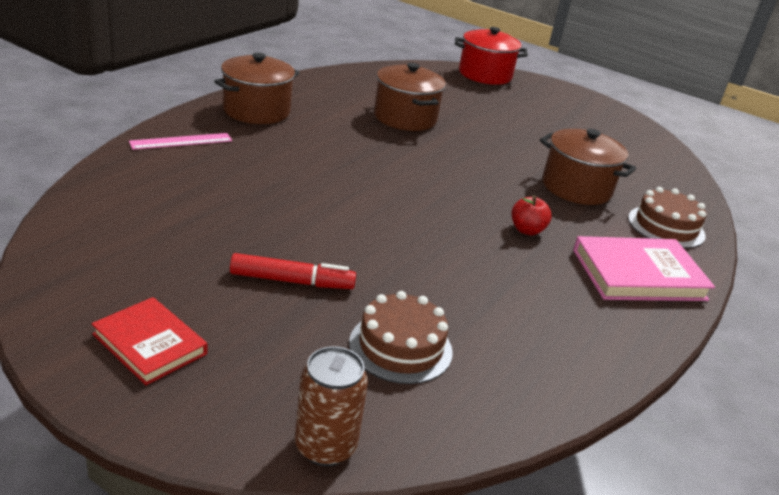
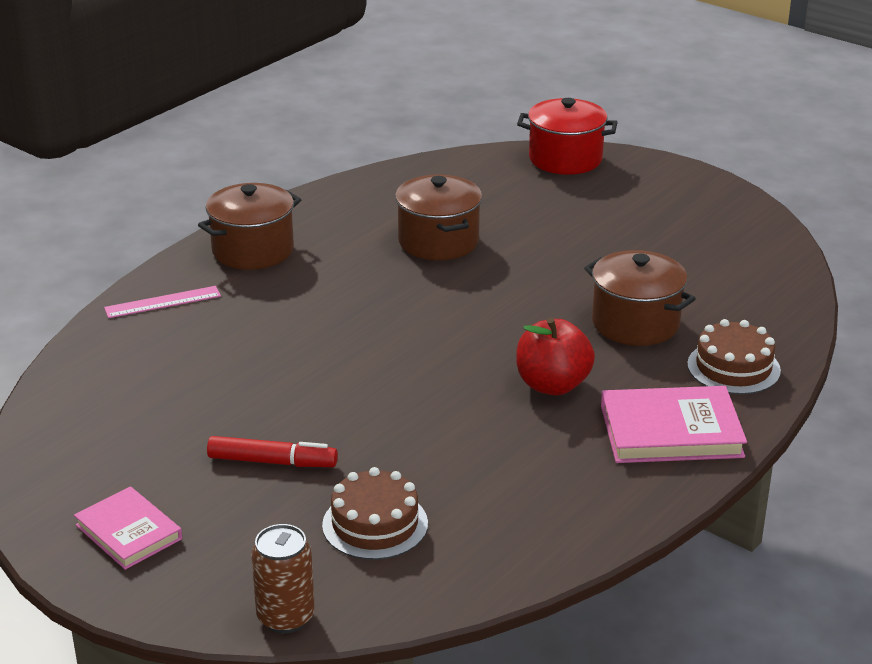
camera: 10 degrees right, 0 degrees up
red book [92,297,207,385] -> pink book [74,486,182,570]
red apple [512,195,552,235] -> red apple [516,317,595,395], size x1.70

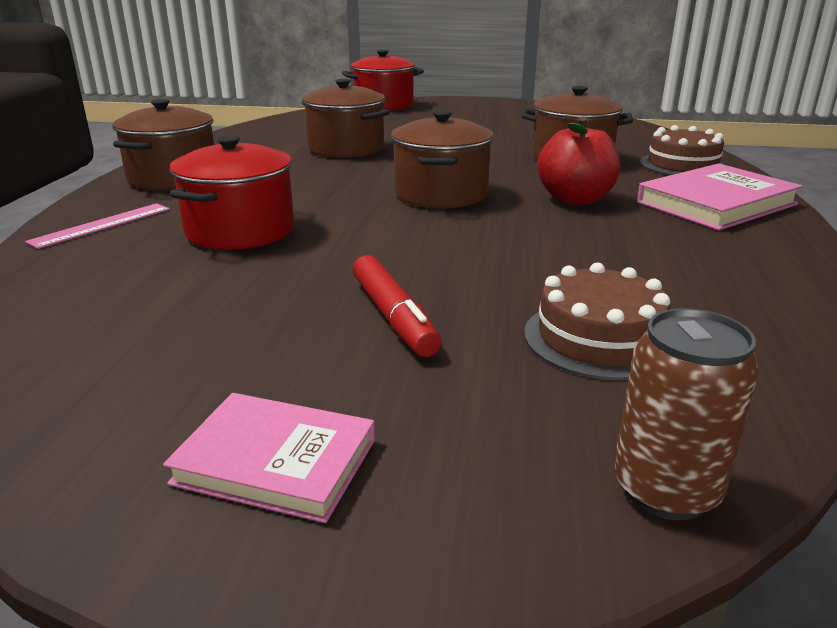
camera: 30 degrees left, 5 degrees down
red marker [207,436,338,467] -> red marker turned 90 degrees clockwise [353,255,441,357]
none -> red pot [169,135,294,250]
none -> brown pot [391,110,494,208]

